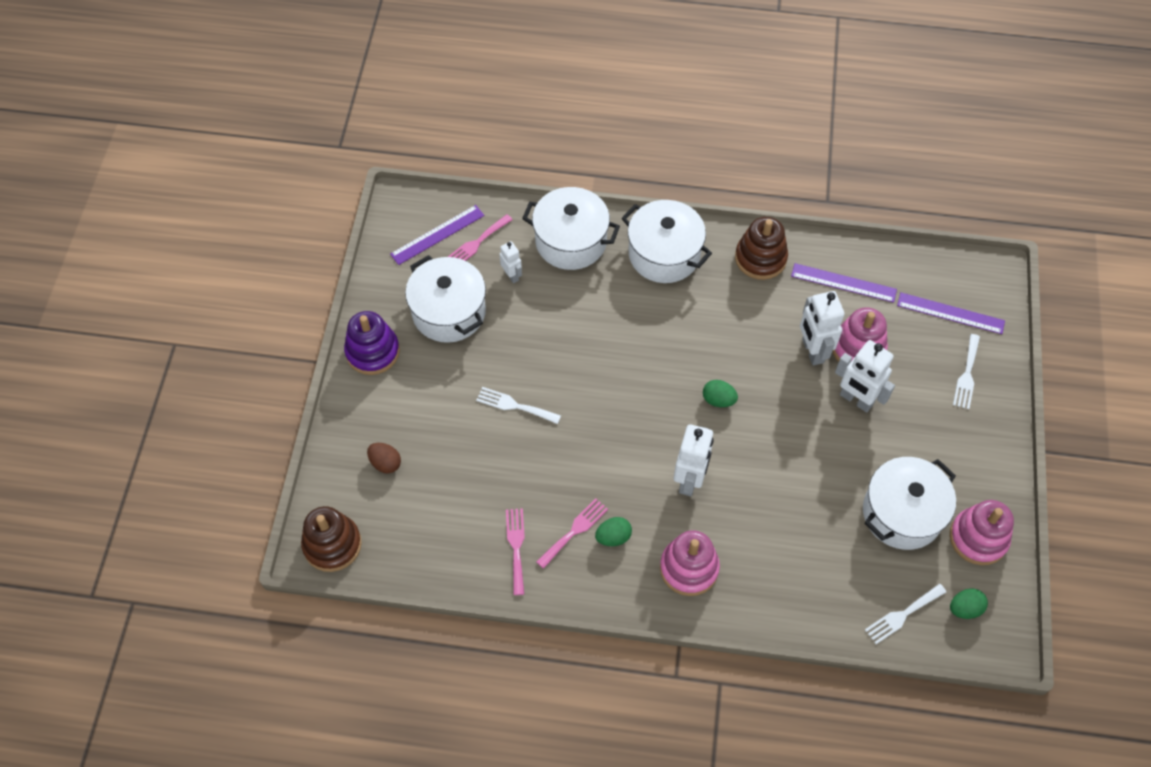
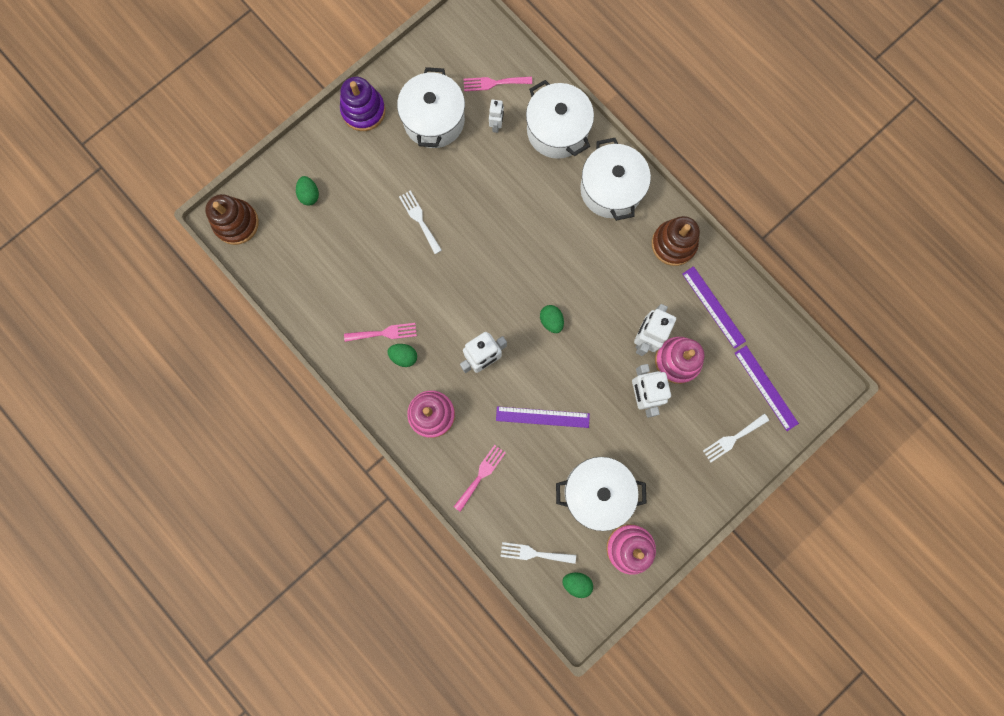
camera: 40 degrees right, 20 degrees up
brown egg [367,443,401,474] -> green egg [296,176,319,206]
purple ruler [390,205,485,265] -> purple ruler moved to [496,406,590,428]
pink fork [506,508,525,595] -> pink fork moved to [454,445,506,512]

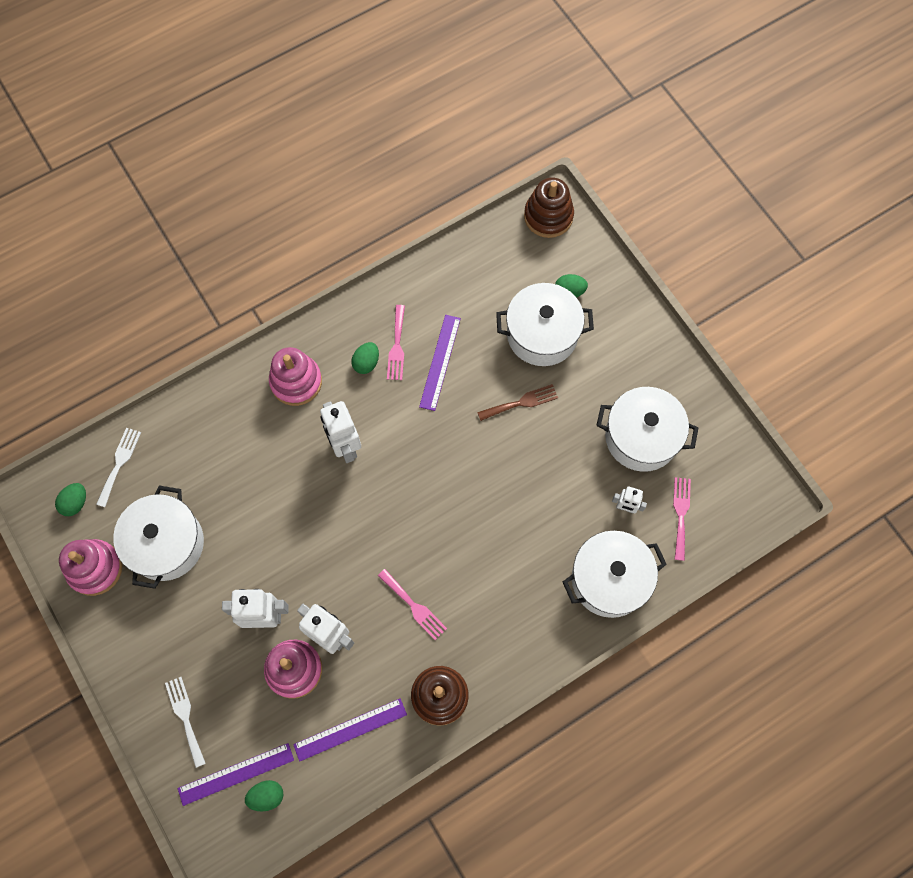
camera: 100 degrees right, 10 degrees down
purple stacking toy [340,77,385,131] -> none
white fork [399,190,442,254] -> brown fork [477,384,558,421]
pink fork [454,445,506,512] -> pink fork moved to [378,569,447,640]
purple ruler [496,406,590,428] -> purple ruler moved to [419,315,461,411]
green egg [540,305,564,333] -> green egg moved to [245,780,283,811]
white pot [580,138,651,221] -> white pot moved to [496,283,594,366]

